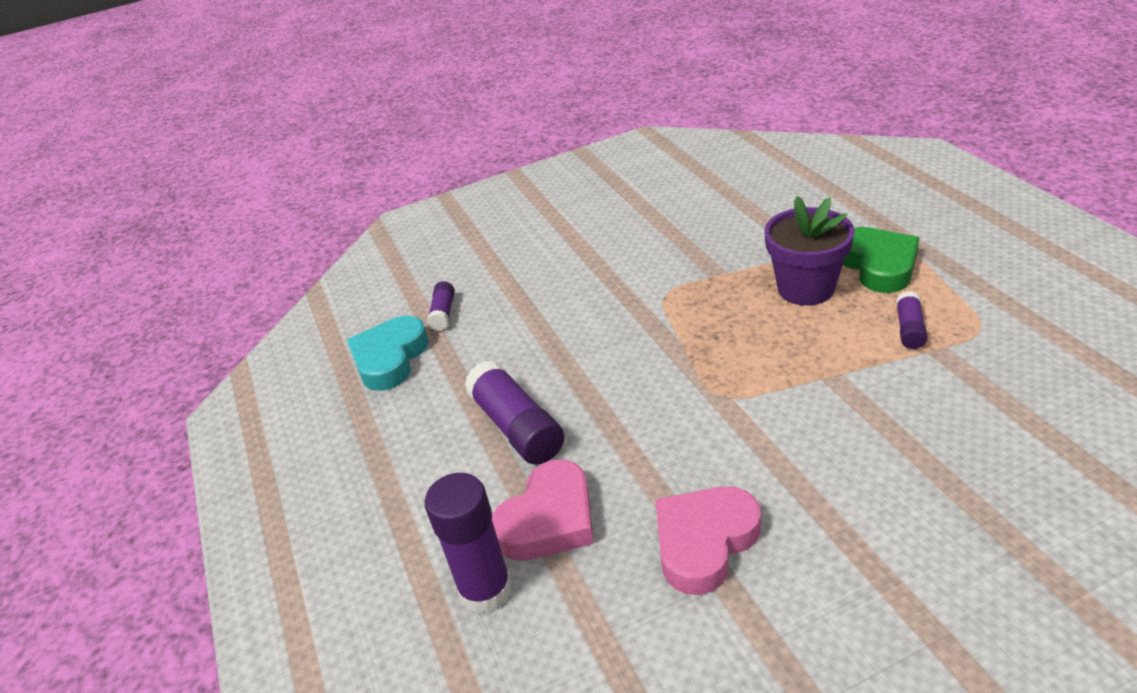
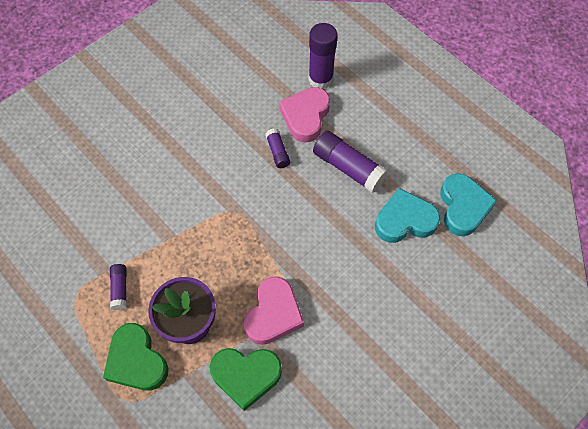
camera: 155 degrees right, 25 degrees up
purple glue stick [427,281,455,331] -> purple glue stick moved to [265,128,290,168]
pink heart [656,486,761,595] -> pink heart moved to [244,276,304,345]
none -> green heart [209,348,282,411]
none -> turquoise heart [375,188,440,243]

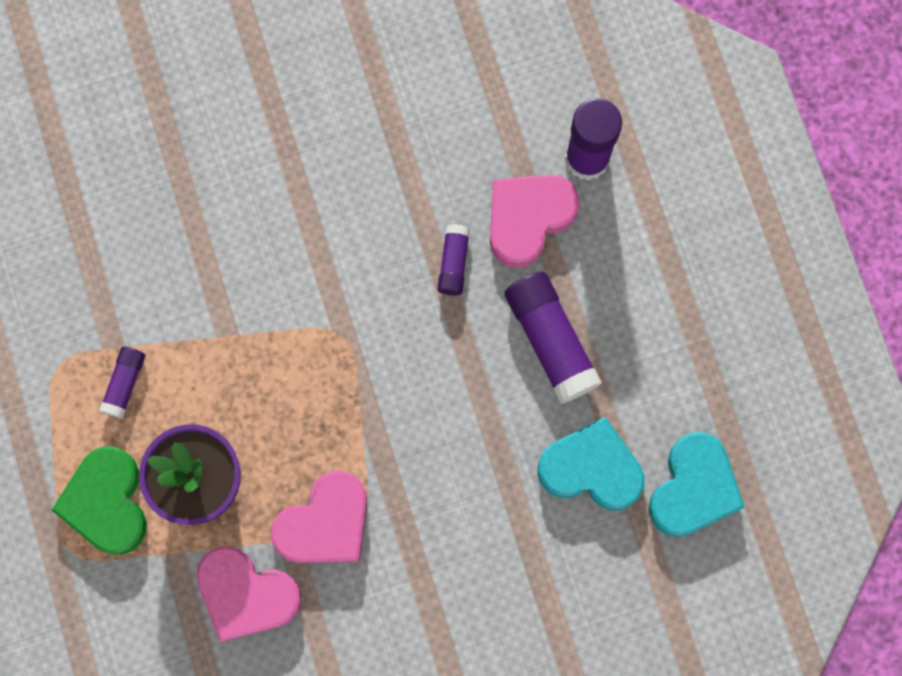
camera: 25 degrees right, 15 degrees up
green heart [209,348,282,411] -> pink heart [196,546,302,642]

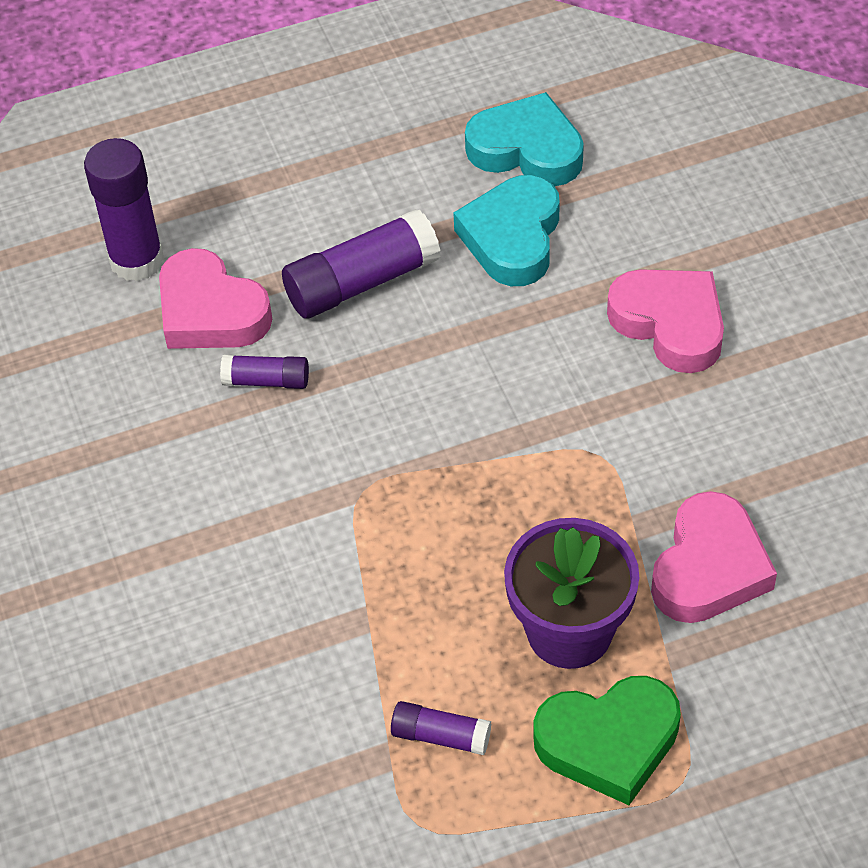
camera: 90 degrees left, 25 degrees down
pink heart [271,470,367,563] -> pink heart moved to [607,269,724,373]

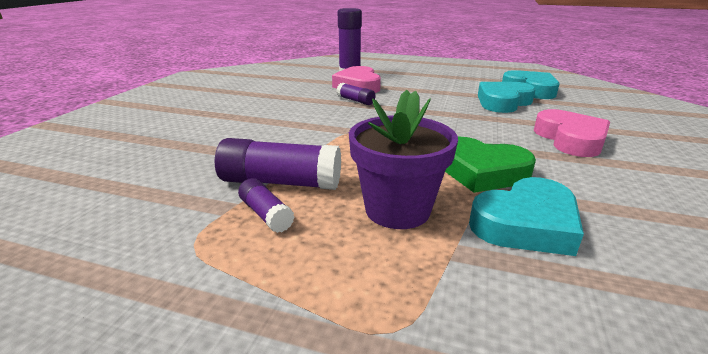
camera: 35 degrees right, 25 degrees down
purple glue stick [282,209,441,318] -> purple glue stick moved to [215,138,341,190]
green heart [533,676,681,805] -> green heart moved to [445,137,536,193]
pink heart [651,491,777,623] -> turquoise heart [469,177,584,256]

